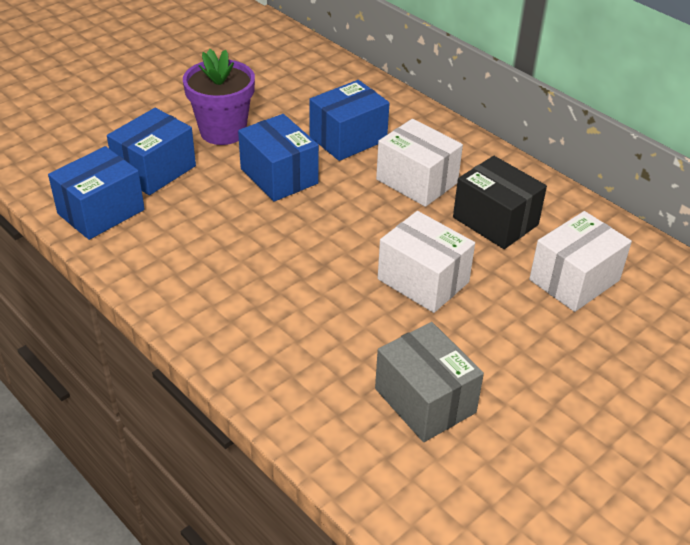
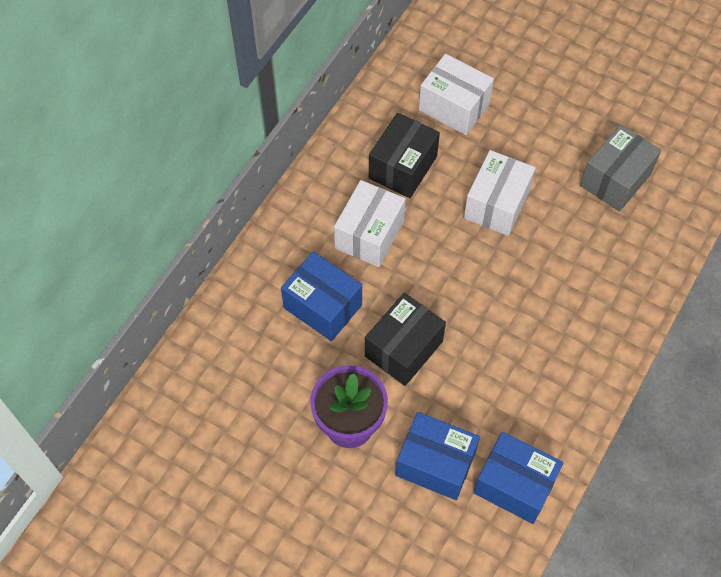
camera: 105 degrees left, 20 degrees up
blue box [238,114,319,202] -> black box [365,293,446,386]

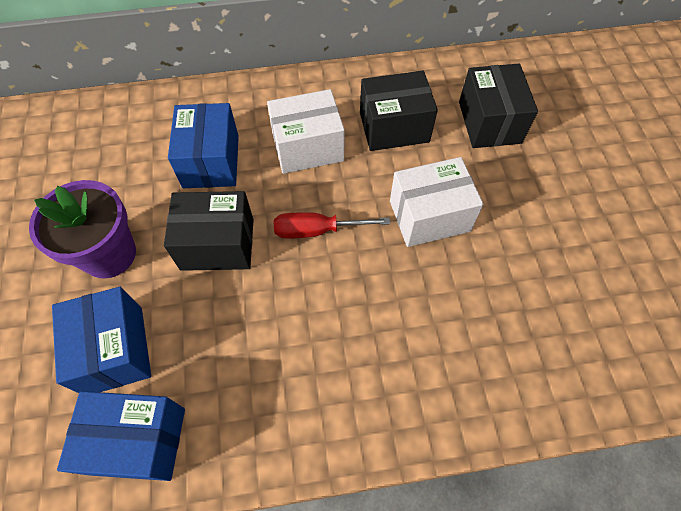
camera: 50 degrees right, 0 degrees up
white box [419,54,494,135] -> black box [459,64,538,148]
blue box [473,432,564,524] -> blue box turned 75 degrees counterclockwise [57,391,185,481]
grey box [580,125,661,212] -> none
none -> red screwdriver [274,212,390,239]

